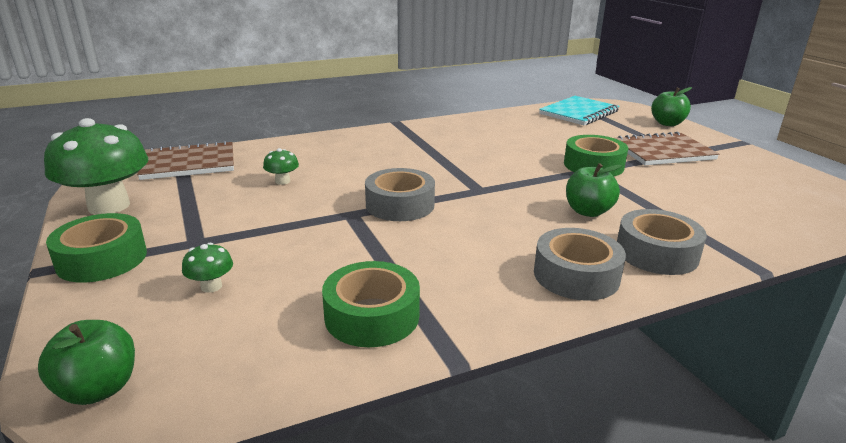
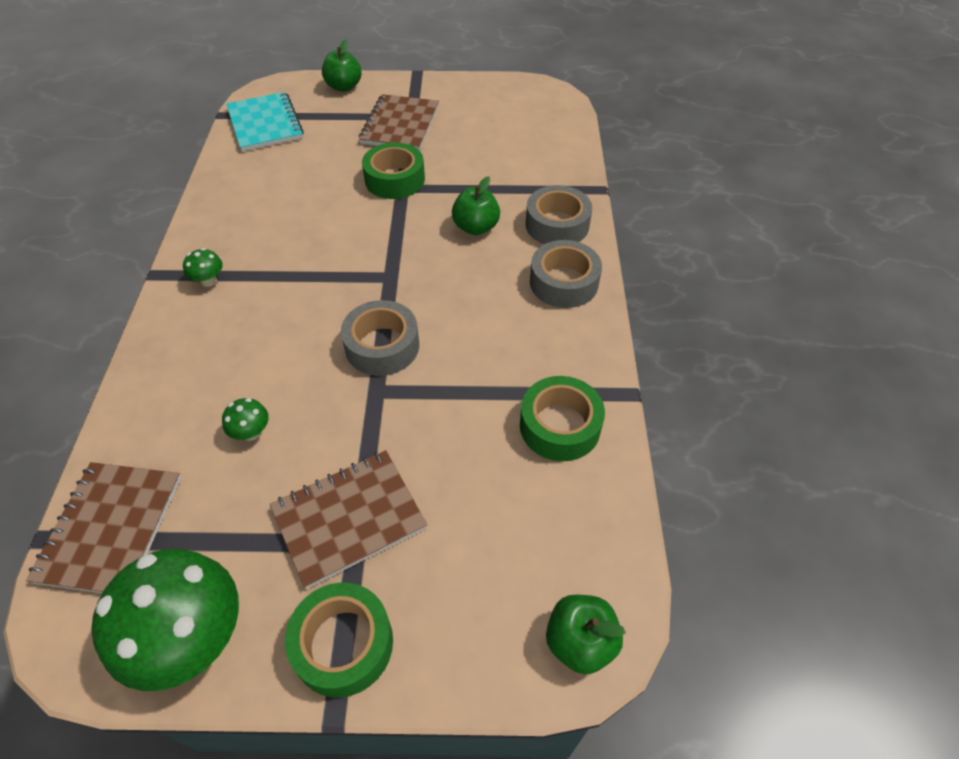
camera: 65 degrees left, 25 degrees up
green mushroom [182,243,233,293] -> green mushroom moved to [183,248,223,287]
none -> brown notebook [270,450,427,589]

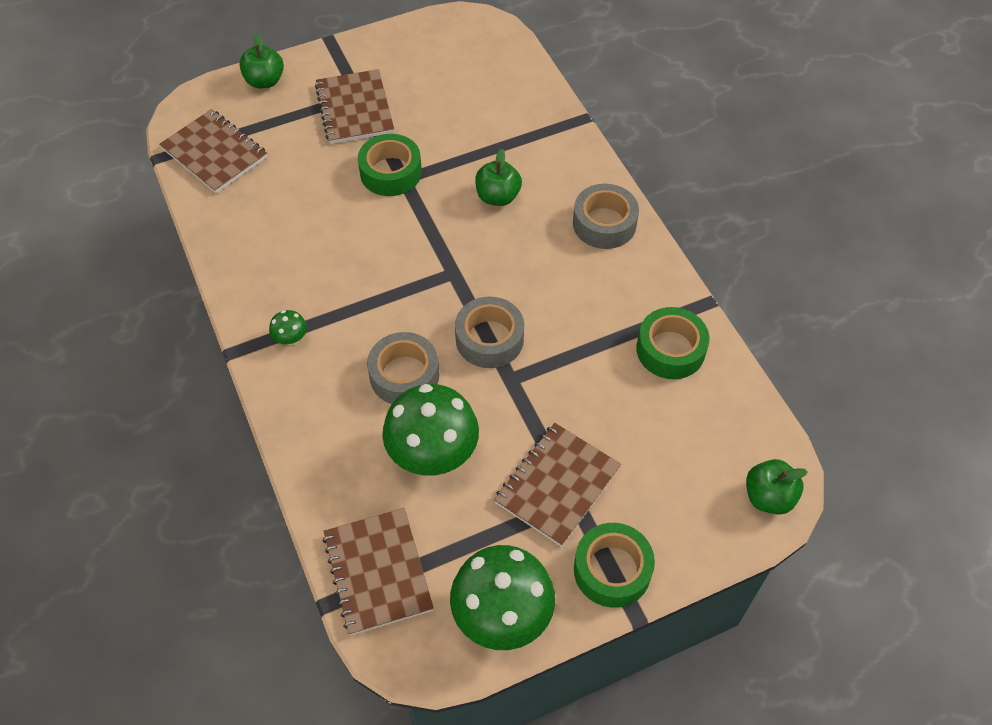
camera: 25 degrees left, 5 degrees up
green mushroom [222,398,269,441] -> green mushroom [382,384,479,476], size x2.36
turquoise notebook [226,92,304,152] -> brown notebook [159,109,267,193]
grey tape [525,185,592,244] -> grey tape moved to [367,332,439,404]

